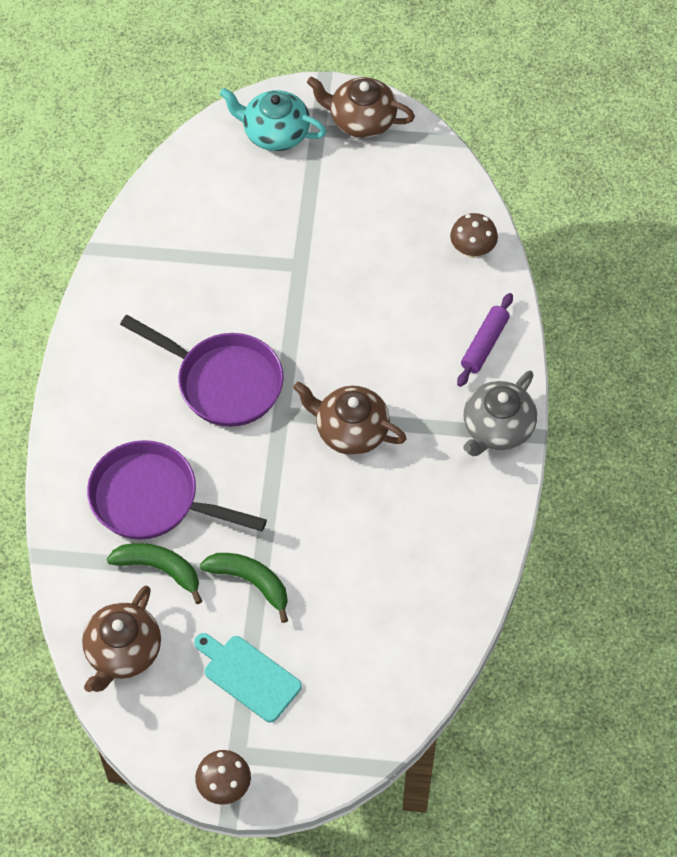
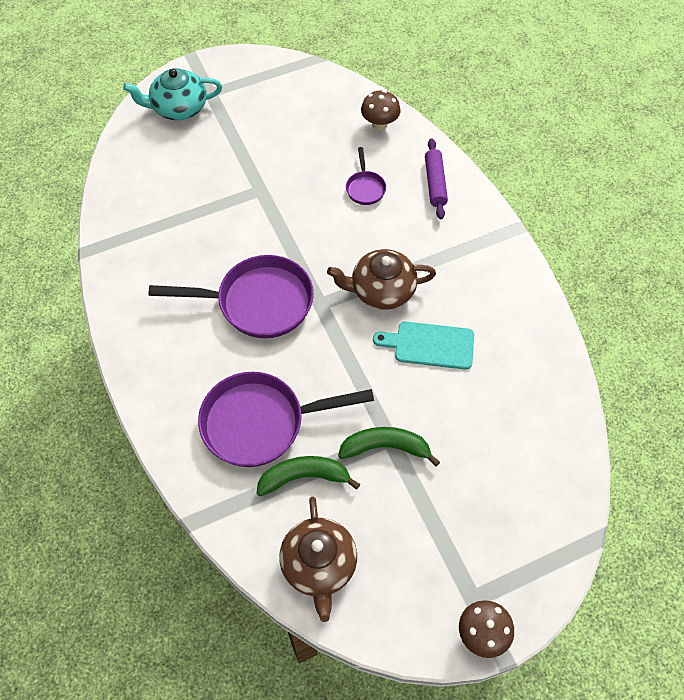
camera: 30 degrees left, 0 degrees up
turquoise cutting board [194,633,302,722] -> turquoise cutting board moved to [373,321,474,370]
brown teapot [307,77,415,138] -> none
grey teapot [463,371,537,456] -> none
none -> purple pan [346,147,386,205]

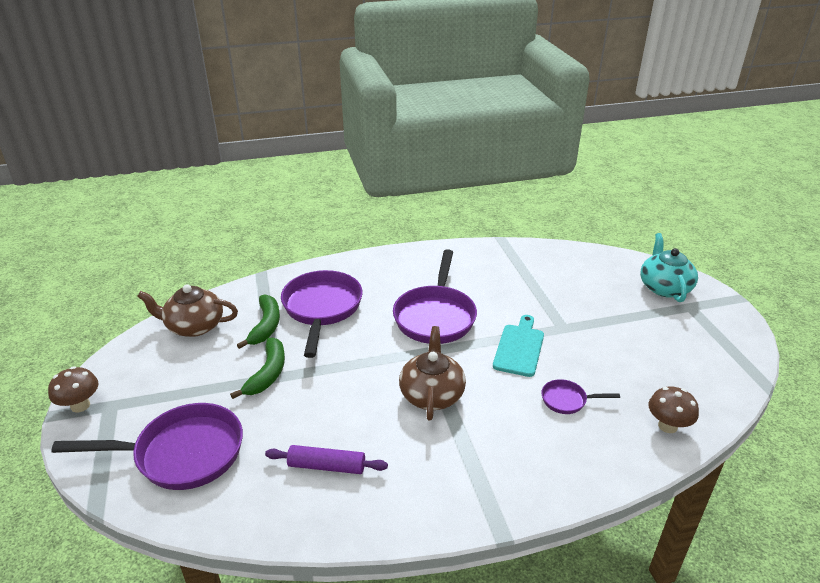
camera: 100 degrees right, 25 degrees down
turquoise cutting board [373,321,474,370] -> turquoise cutting board moved to [493,315,544,377]
purple rolling pin [425,138,448,219] -> purple rolling pin moved to [265,445,388,474]
none -> purple pan [52,403,243,490]

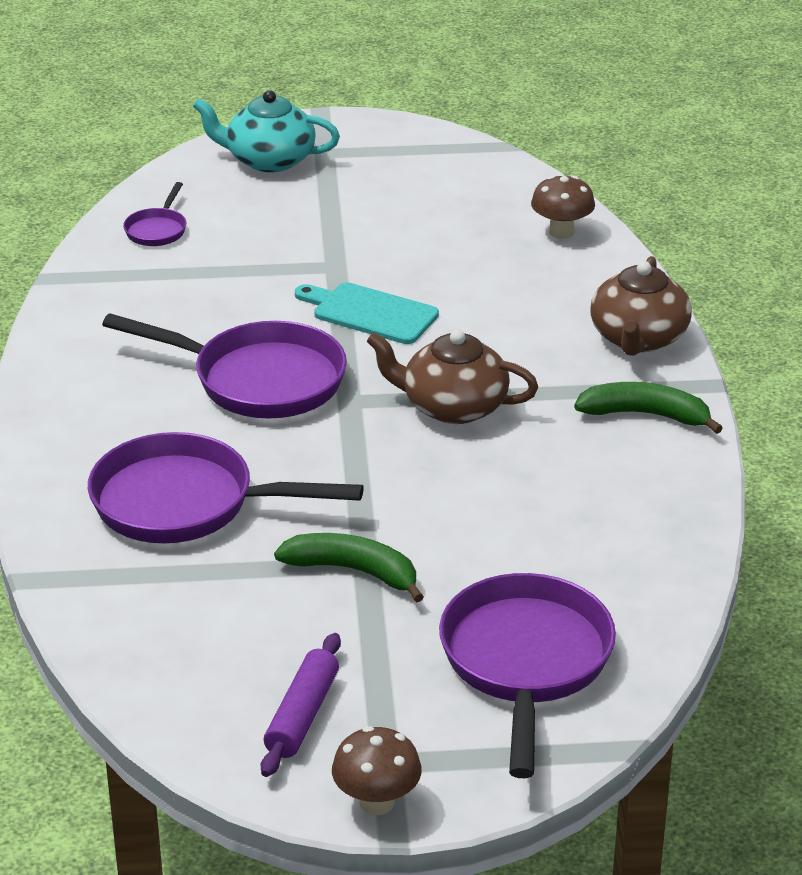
camera: 80 degrees left, 0 degrees up
brown teapot [137,284,238,337] -> brown teapot moved to [590,256,692,356]
green banana [237,295,280,349] -> green banana moved to [574,382,723,434]
purple rolling pin [265,445,388,474] -> purple rolling pin moved to [261,633,341,777]
purple pan [541,379,620,414] -> purple pan moved to [123,182,187,246]

